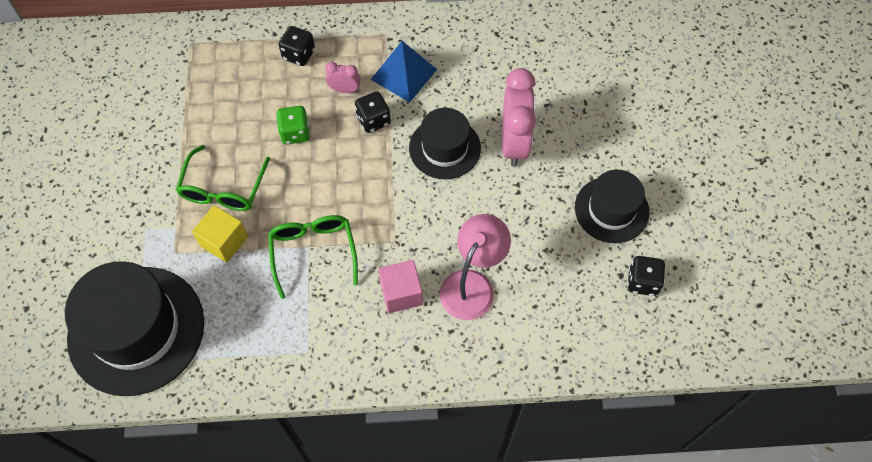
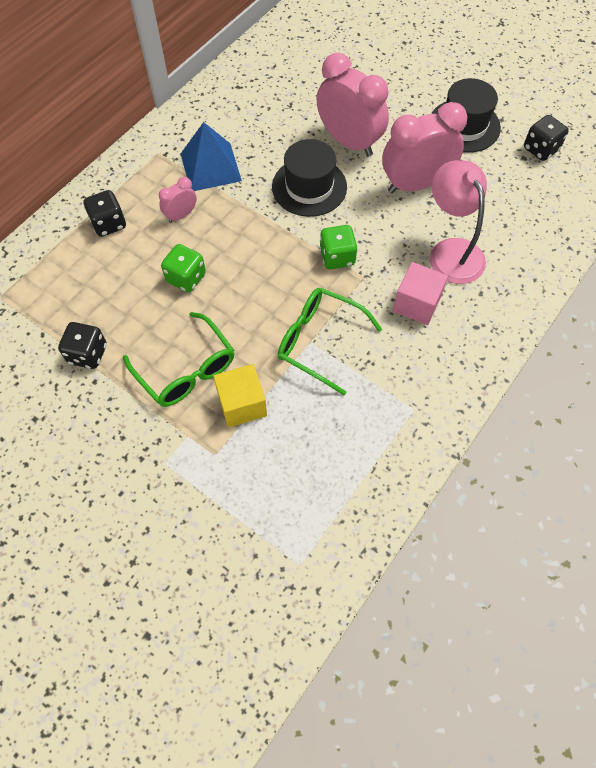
camera: 50 degrees left, 0 degrees up
black hat [65,261,204,396] -> none
black dice [355,91,391,133] -> black dice moved to [58,322,107,369]
none -> green dice [319,225,357,269]
none -> pink clock [382,102,467,193]

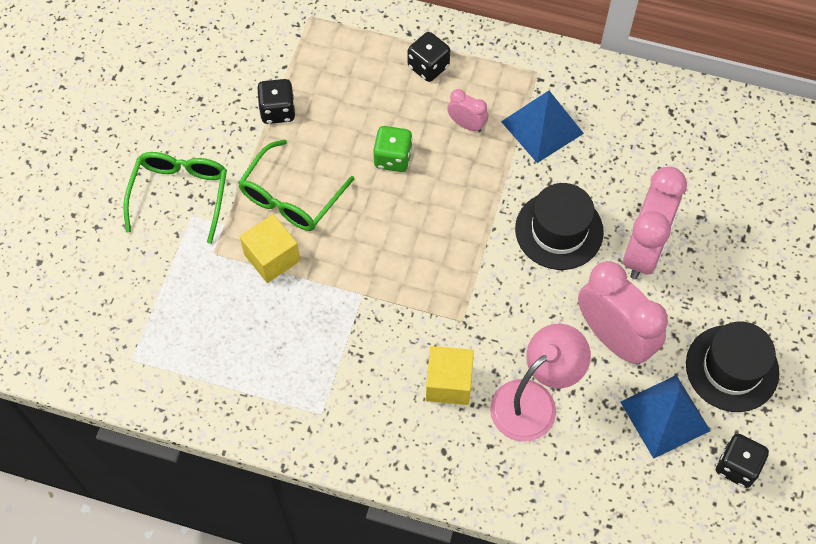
camera: 70 degrees right, 0 degrees up
green glasses [278,288,382,395] -> green glasses moved to [123,152,227,244]
green dice [319,225,357,269] -> none
pink cube [393,262,448,325] -> yellow cube [426,346,474,405]
none -> blue pyramid [620,375,711,459]

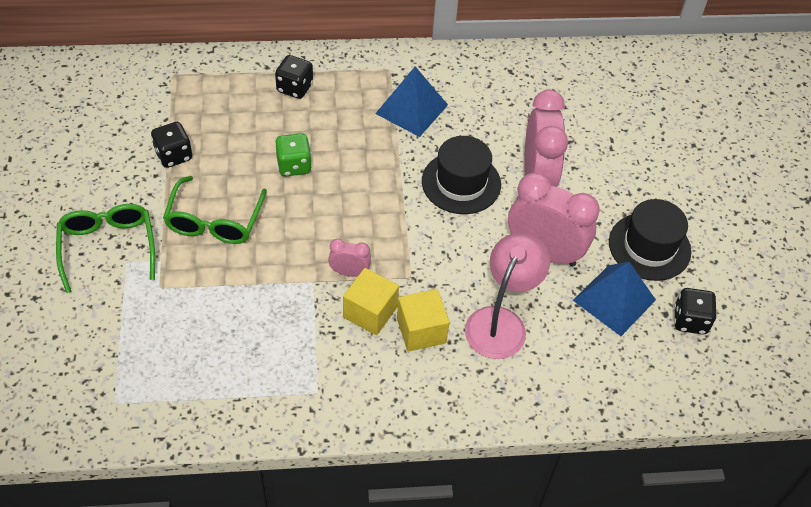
camera: 25 degrees left, 10 degrees down
yellow cube [240,214,300,283] -> yellow cube moved to [343,268,399,335]
pink clock [447,89,488,132] -> pink clock moved to [328,239,371,277]

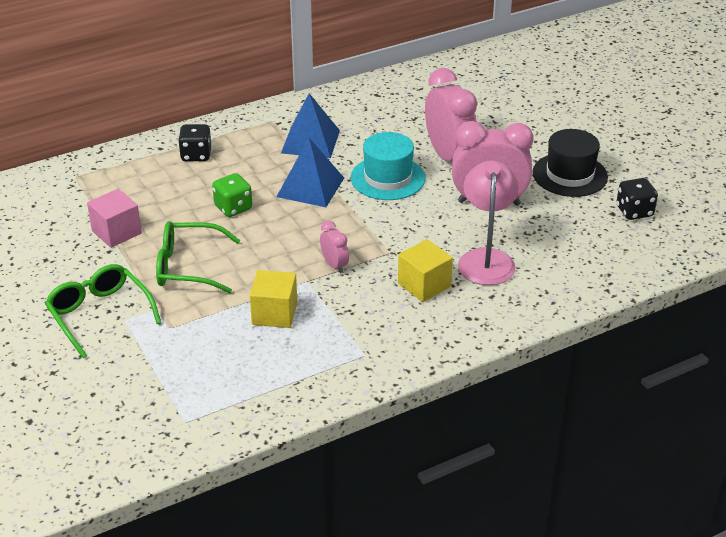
camera: 20 degrees left, 15 degrees down
black dice [151,122,192,168] -> pink cube [87,189,142,248]
green glasses [163,176,267,244] -> green glasses turned 105 degrees clockwise [156,221,240,293]
pink clock [328,239,371,277] -> pink clock turned 75 degrees clockwise [320,220,349,274]
yellow cube [343,268,399,335] -> yellow cube moved to [250,270,297,328]
black hat [422,136,501,214] -> turquoise hat [351,132,426,200]
blue pyramid [573,262,656,336] -> blue pyramid moved to [276,138,344,207]

